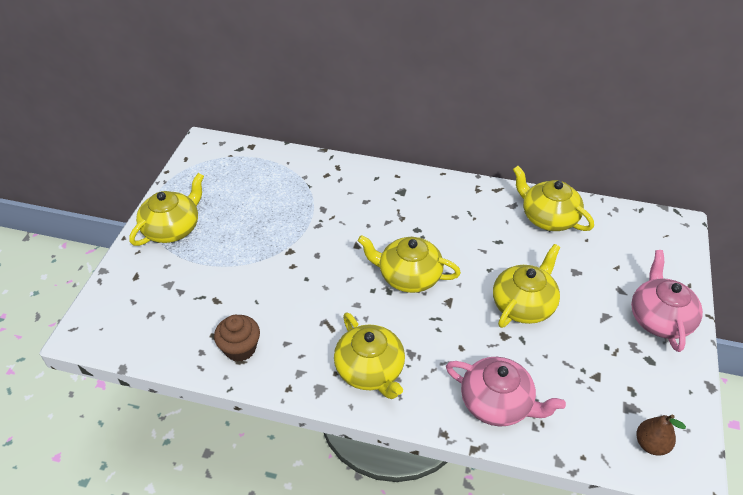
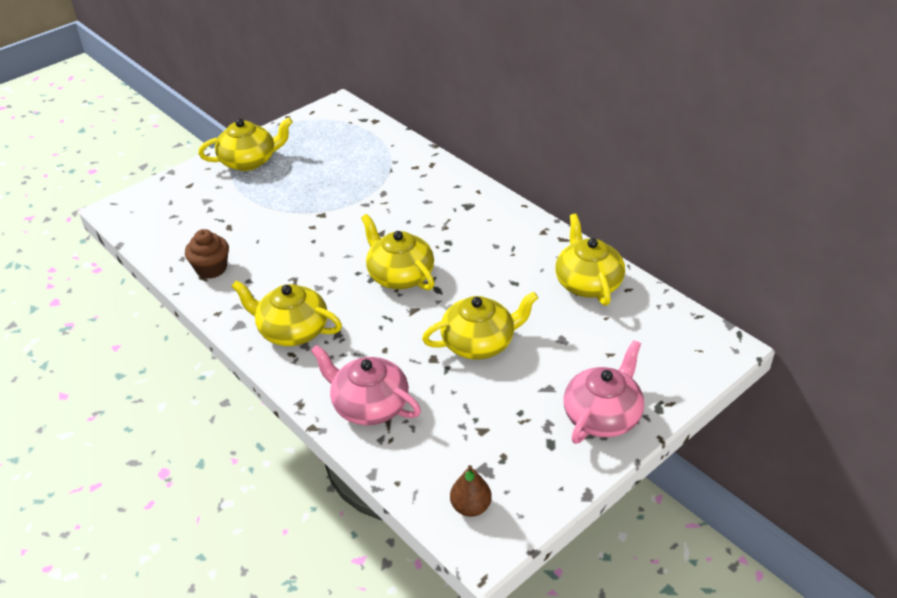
camera: 35 degrees right, 5 degrees down
yellow teapot [334,312,405,399] -> yellow teapot turned 105 degrees clockwise [231,281,342,346]
pink teapot [446,357,566,426] -> pink teapot turned 150 degrees clockwise [311,345,421,425]

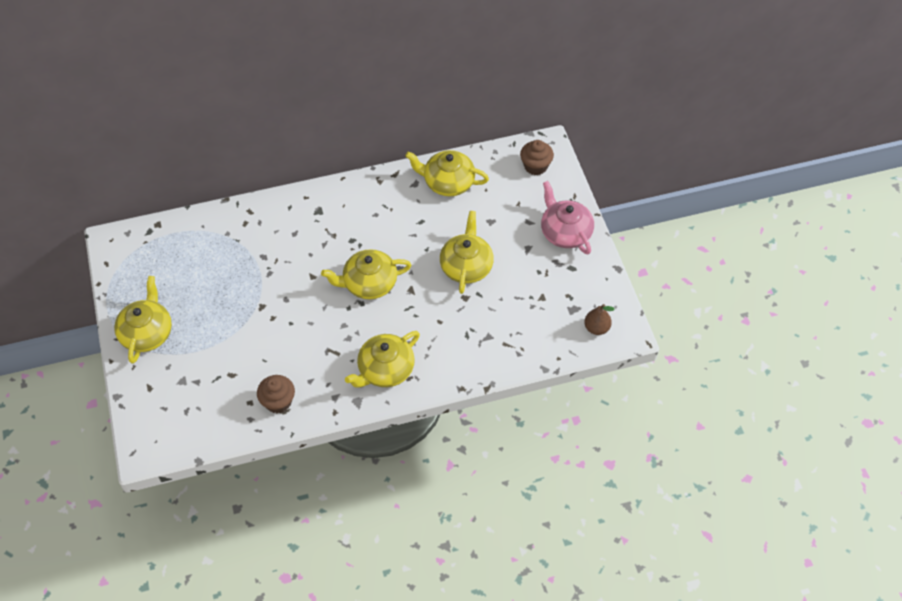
camera: 65 degrees left, 15 degrees up
pink teapot [311,345,421,425] -> none
none -> brown cupcake [520,140,554,175]

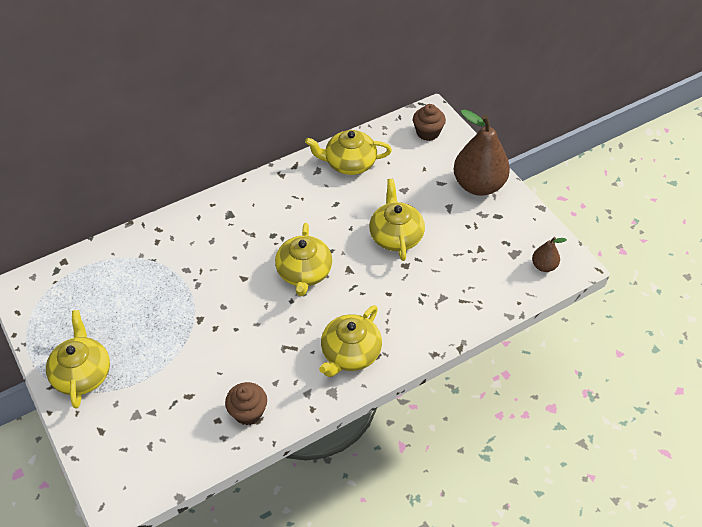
camera: 15 degrees left, 5 degrees down
yellow teapot [321,249,411,299] -> yellow teapot turned 60 degrees counterclockwise [275,223,332,296]
pink teapot [541,181,594,254] -> brown pear [453,109,510,196]

